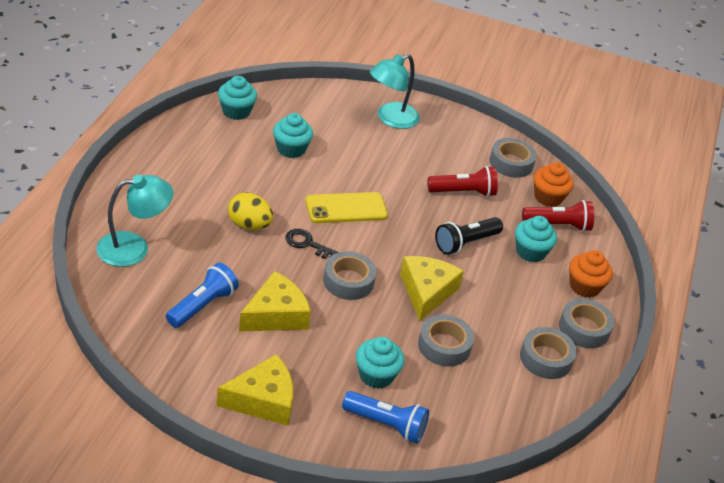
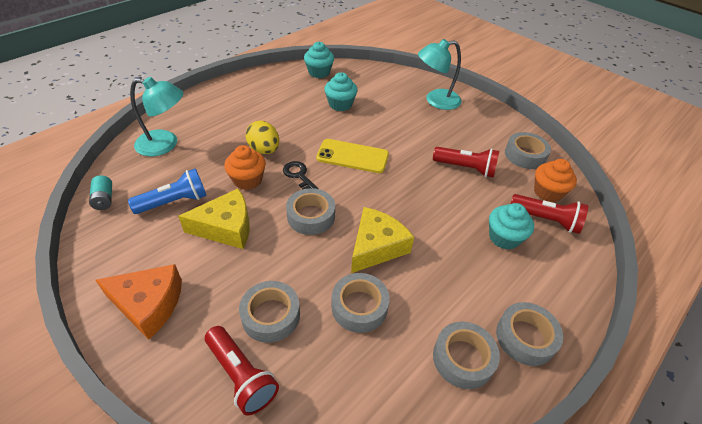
camera: 30 degrees right, 5 degrees up
yellow cheese [217,354,293,426] -> orange cheese [96,264,182,340]
blue flashlight [342,391,429,444] -> red flashlight [205,326,279,416]
turquoise cupcake [356,337,404,389] -> grey tape [239,281,300,343]
black flashlight [435,217,503,255] -> none
orange cupcake [569,250,613,298] -> orange cupcake moved to [224,145,266,190]
none -> turquoise battery [89,175,112,210]

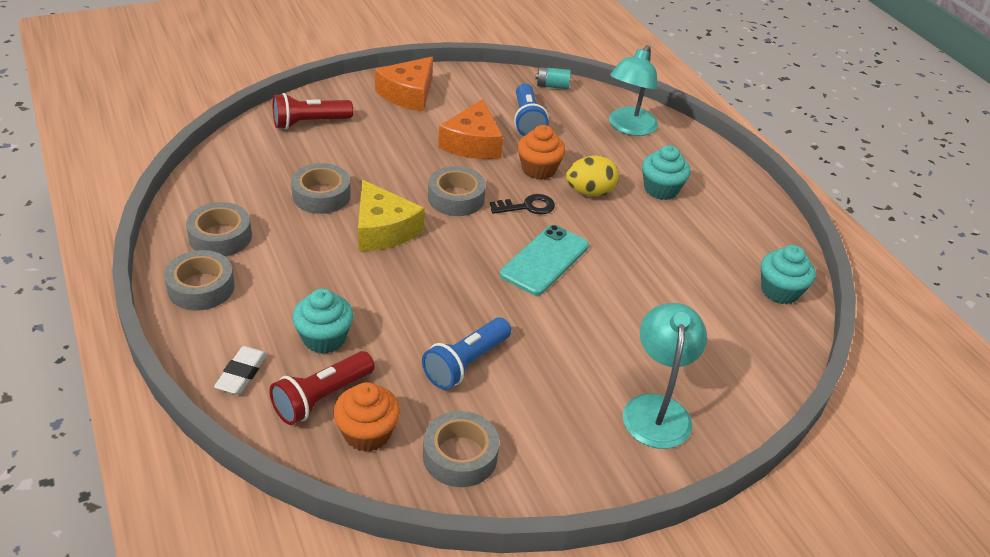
camera: 110 degrees right, 5 degrees down
yellow cheese [178,188,250,249] -> orange cheese [438,99,503,159]
grey tape [239,281,300,343] -> none
yellow phone [316,139,389,173] -> turquoise phone [500,225,589,296]
turquoise cupcake [325,72,358,111] -> turquoise cupcake moved to [642,145,691,200]
red flashlight [433,147,499,178] -> blue flashlight [422,317,511,390]
none -> white eraser [214,346,268,394]

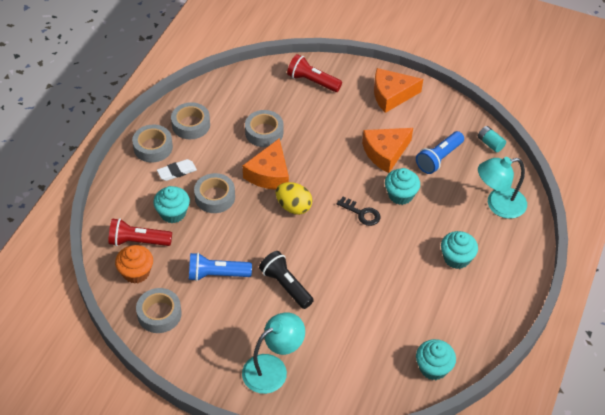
camera: 50 degrees right, 10 degrees up
white eraser [214,346,268,394] -> white eraser moved to [157,159,197,181]
yellow cheese [358,180,425,251] -> orange cheese [243,138,289,190]
grey tape [428,166,486,216] -> grey tape moved to [194,173,235,213]
turquoise phone [500,225,589,296] -> none
orange cupcake [518,125,566,180] -> turquoise cupcake [385,168,420,205]
yellow egg [566,156,619,196] -> yellow egg moved to [276,182,312,215]
none -> black flashlight [259,251,314,309]

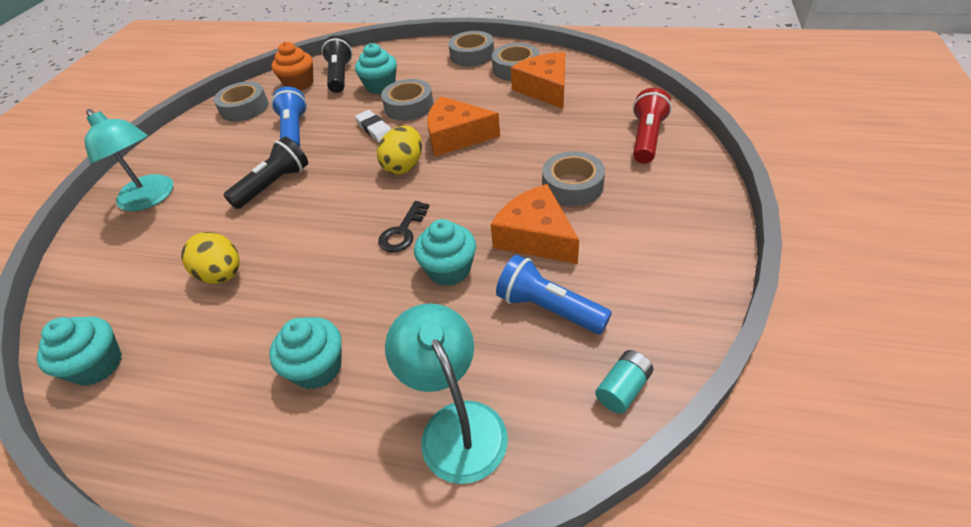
camera: 85 degrees right, 5 degrees down
red flashlight [109,218,172,246] -> black flashlight [322,35,353,93]
white eraser [157,159,197,181] -> white eraser moved to [355,110,391,143]
grey tape [245,110,284,147] -> grey tape moved to [542,151,605,206]
orange cheese [374,68,423,113] -> orange cheese moved to [511,52,565,109]
none -> yellow egg [181,232,240,284]

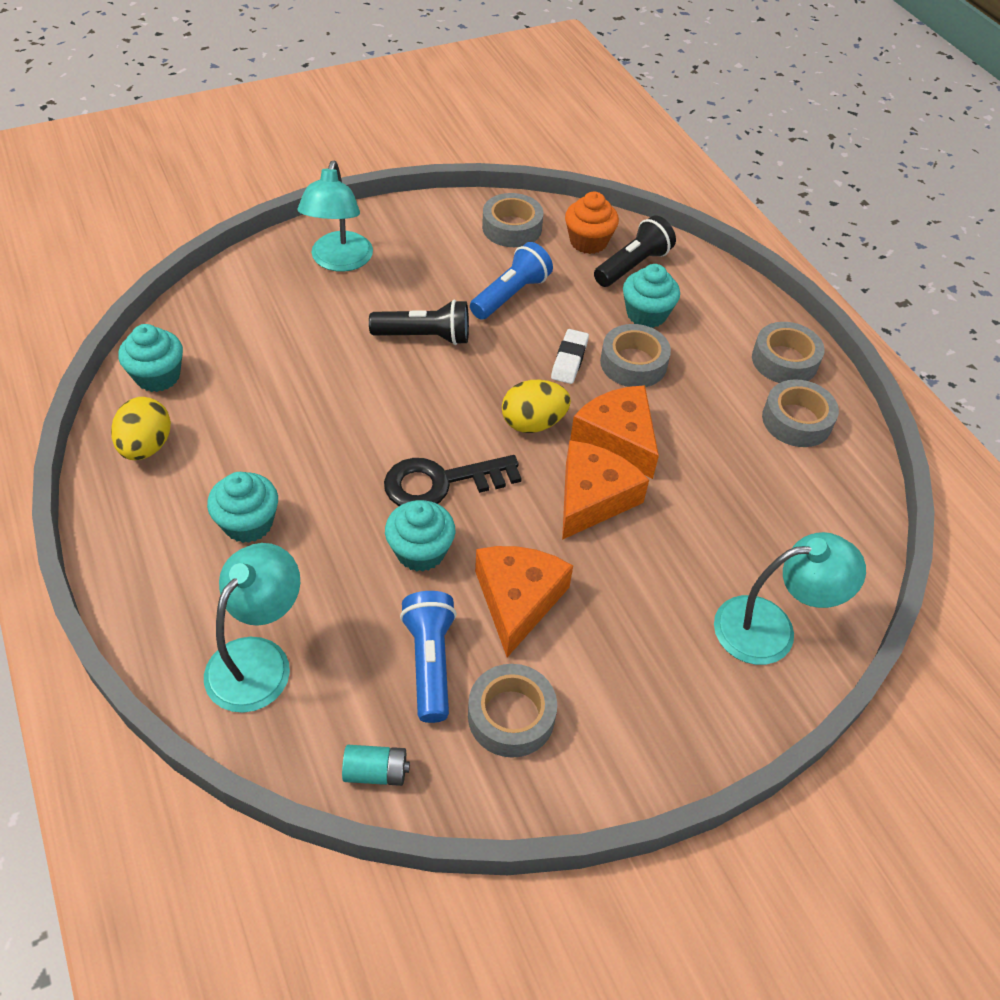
camera: 45 degrees right, 5 degrees up
yellow egg [181,232,240,284] -> yellow egg moved to [111,397,171,460]
black key [378,201,429,253] -> black key [384,455,522,506], size x1.59
orange cheese [511,52,565,109] -> orange cheese moved to [562,440,649,540]
grey tape [542,151,605,206] -> grey tape moved to [468,664,557,758]
red flashlight [633,88,672,164] -> turquoise lamp [714,532,866,665]

